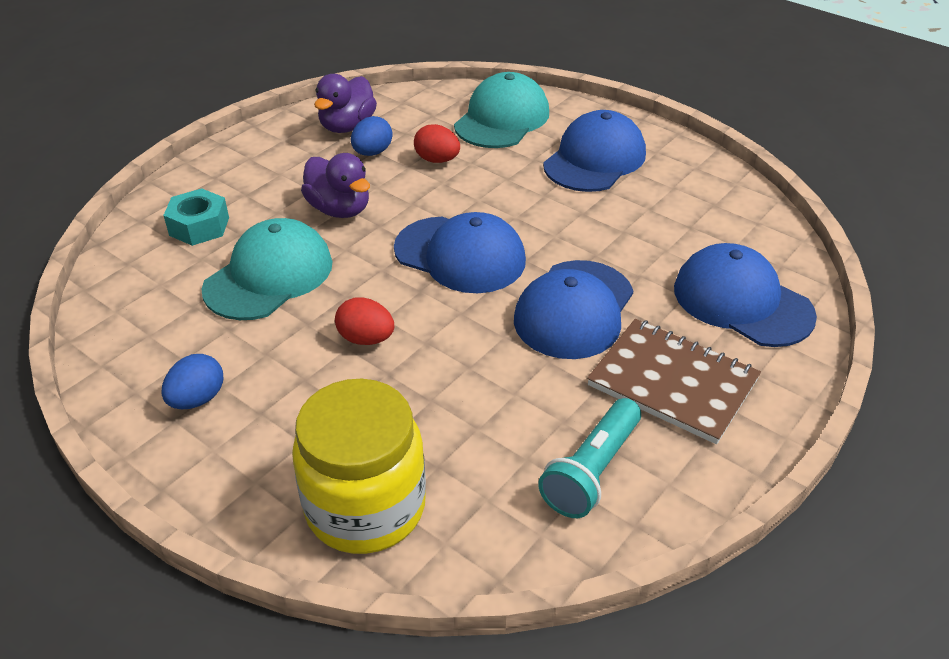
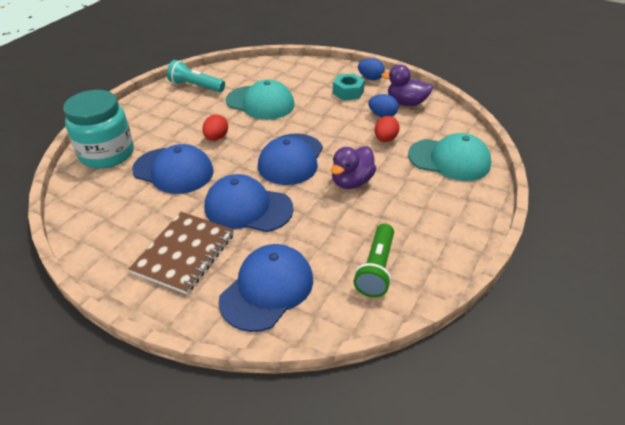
camera: 80 degrees right, 0 degrees up
blue egg [161,354,223,409] -> blue egg moved to [358,58,385,80]
turquoise nut [163,188,229,246] -> turquoise nut moved to [333,73,365,101]
yellow jar [292,379,426,554] -> turquoise jar [63,90,134,169]
purple duck [301,153,370,218] -> purple duck moved to [331,146,376,189]
turquoise flashlight [538,398,641,518] -> turquoise flashlight moved to [167,60,225,92]
blue cap [543,110,646,192] -> blue cap moved to [132,144,214,194]
none -> green flashlight [354,223,394,297]

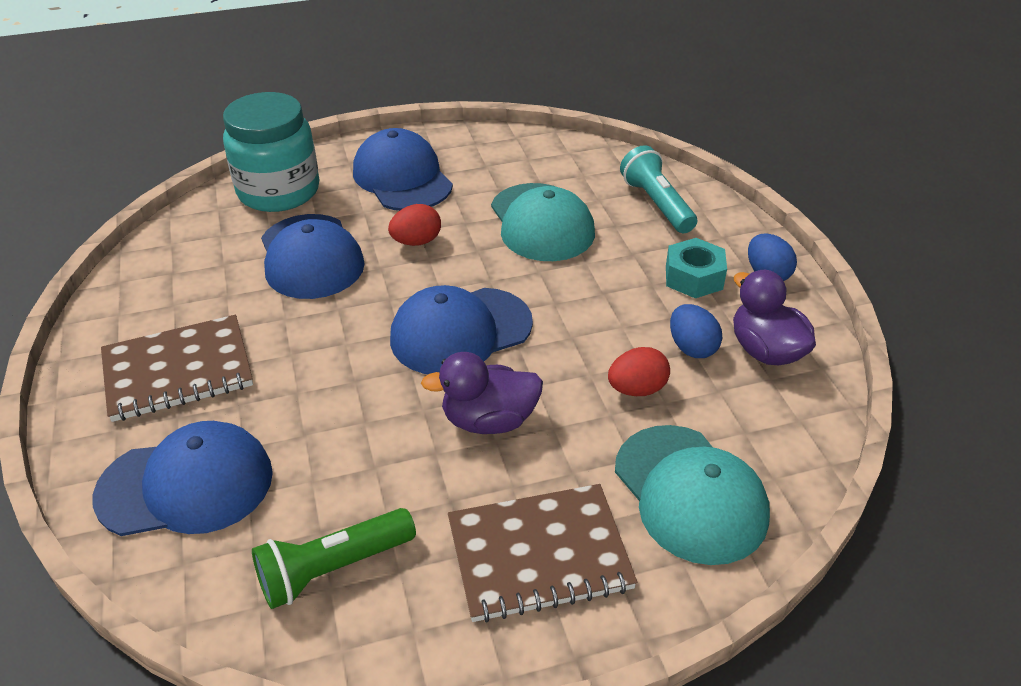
camera: 45 degrees right, 0 degrees up
turquoise flashlight [167,60,225,92] -> turquoise flashlight moved to [620,145,697,233]
blue cap [205,174,294,232] -> blue cap moved to [353,128,453,211]
none -> brown notebook [448,484,637,623]

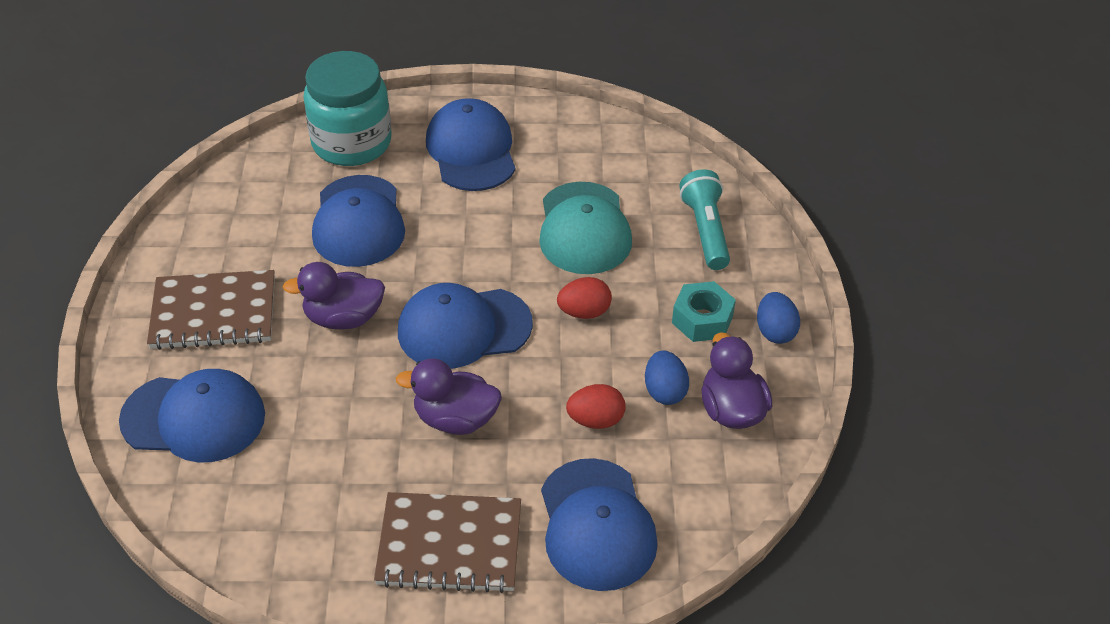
camera: 15 degrees right, 5 degrees up
green flashlight [252,508,416,609] -> none
red egg [388,204,441,246] -> red egg moved to [557,277,612,319]
turquoise cap [615,425,770,565] -> blue cap [541,458,658,591]
none -> purple duck [283,262,385,329]

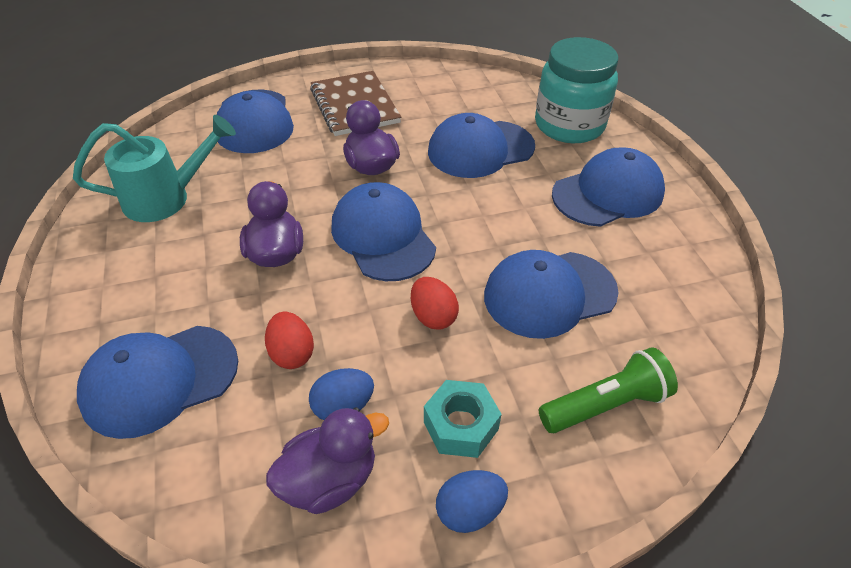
camera: 75 degrees right, 0 degrees up
brown notebook [374,492,521,593] -> none
turquoise cap [539,182,632,274] -> blue cap [484,250,619,339]
turquoise flashlight [680,169,730,270] -> green flashlight [539,347,678,433]
none -> turquoise watering can [73,115,236,222]

